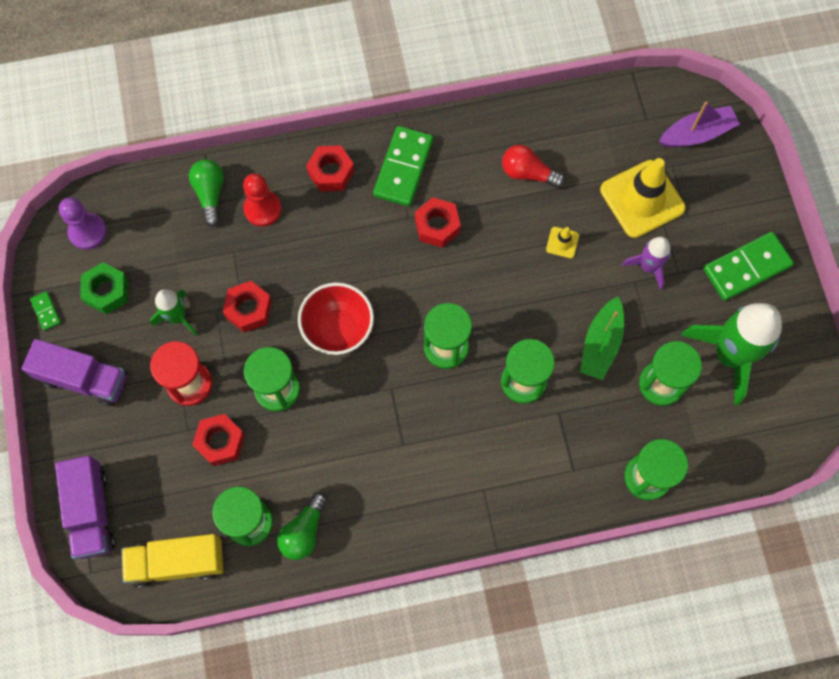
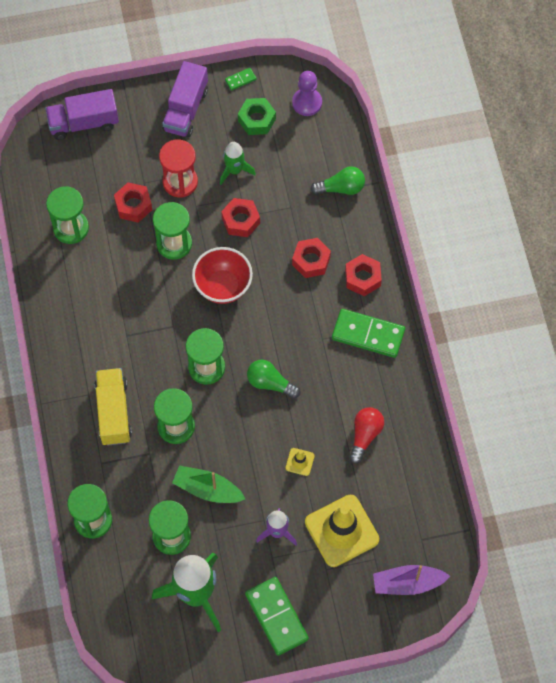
camera: 90 degrees right, 5 degrees down
yellow truck [122,534,223,588] -> yellow truck moved to [95,368,132,446]
red pawn [243,173,282,227] -> none
green light bulb [277,492,328,560] -> green light bulb moved to [247,360,301,399]
red nut [415,197,461,248] -> red nut moved to [292,238,331,278]
purple boat [659,101,740,147] -> purple boat turned 105 degrees clockwise [373,565,450,595]

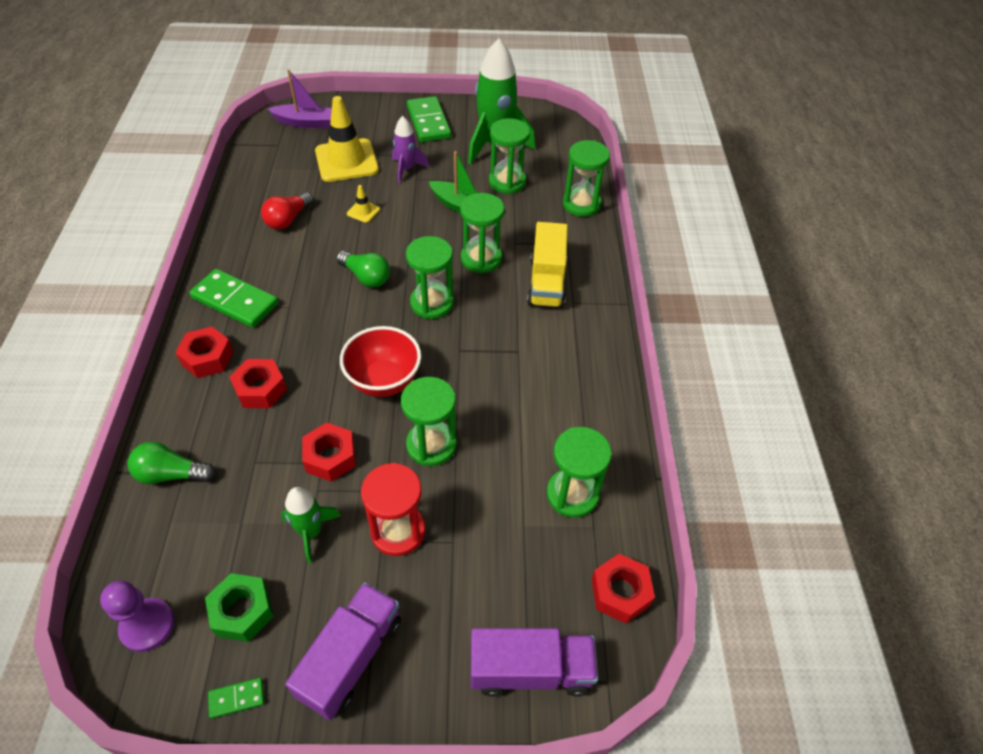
camera: 170 degrees left, 15 degrees down
red nut [114,182,152,223] -> red nut moved to [591,554,655,624]

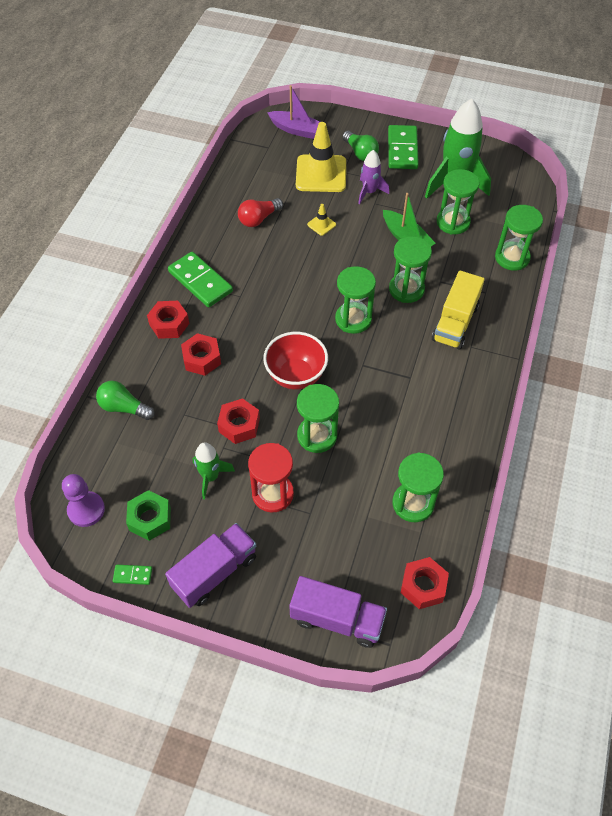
camera: 20 degrees right, 5 degrees up
green light bulb [336,251,390,287] -> green light bulb moved to [342,131,379,161]

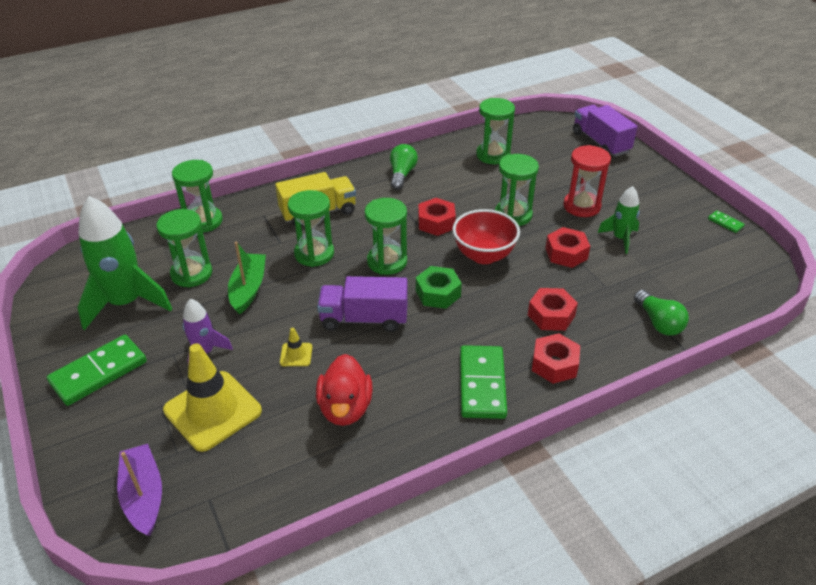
camera: 135 degrees left, 15 degrees down
purple pawn [62,474,105,527] -> none
green nut [126,490,171,541] -> green nut moved to [416,266,462,309]
purple truck [165,523,256,608] -> purple truck moved to [317,276,408,332]
red light bulb [238,198,283,227] -> red duck [316,354,373,426]
green light bulb [342,131,379,161] -> green light bulb moved to [390,144,418,190]
red nut [401,557,449,609] -> red nut moved to [418,198,456,236]

